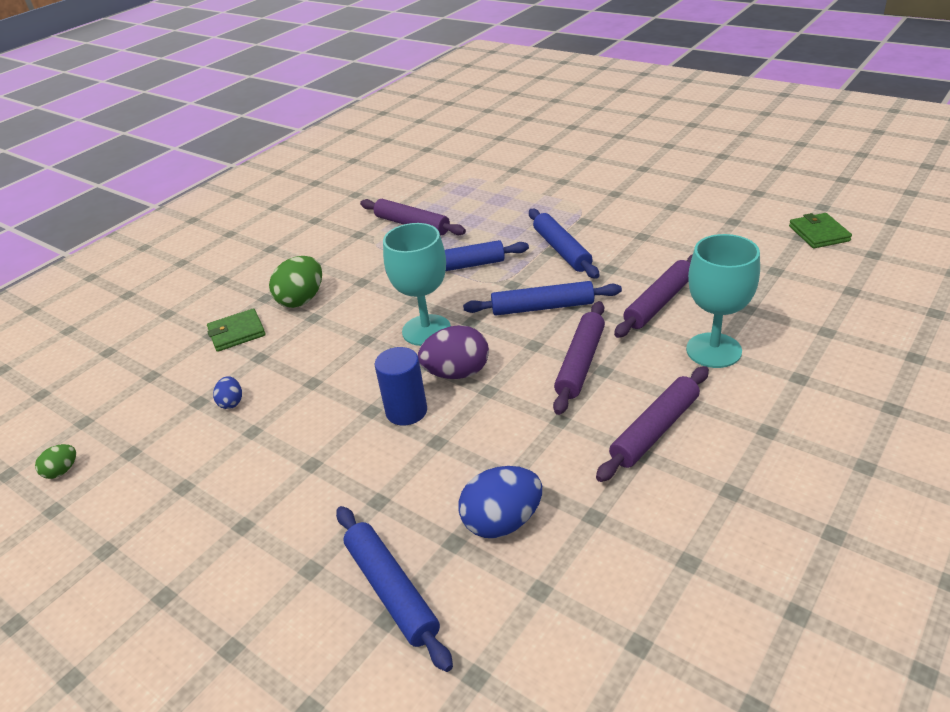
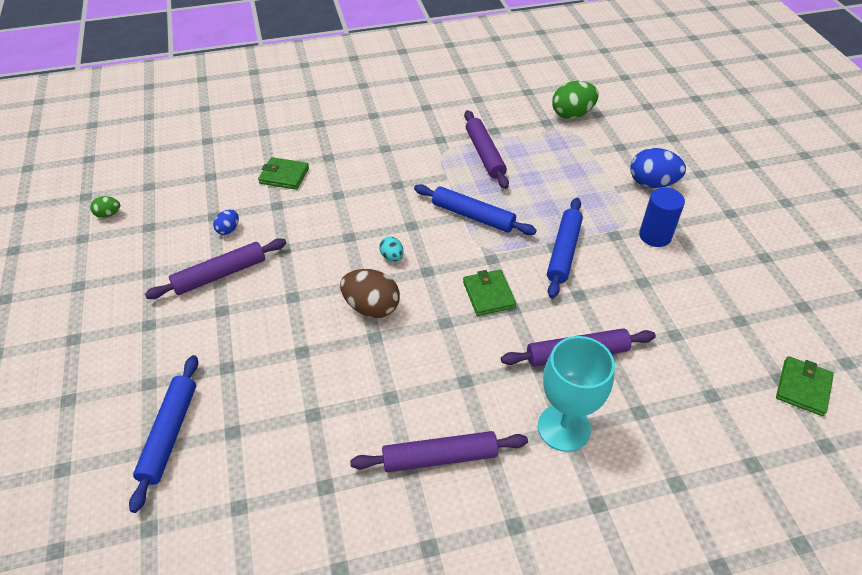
camera: 35 degrees right, 10 degrees up
green egg [269,256,322,308] -> green egg moved to [552,81,599,119]
blue cylinder [375,347,427,426] -> blue cylinder moved to [639,187,685,247]
turquoise goblet [383,223,451,346] -> turquoise egg [379,236,404,262]
purple egg [418,325,489,379] -> brown egg [340,269,400,318]
blue egg [458,466,542,538] -> blue egg moved to [630,148,686,188]
blue rolling pin [463,281,622,316] -> green wallet [463,269,516,316]
purple rolling pin [553,301,605,415] -> purple rolling pin moved to [145,238,286,299]

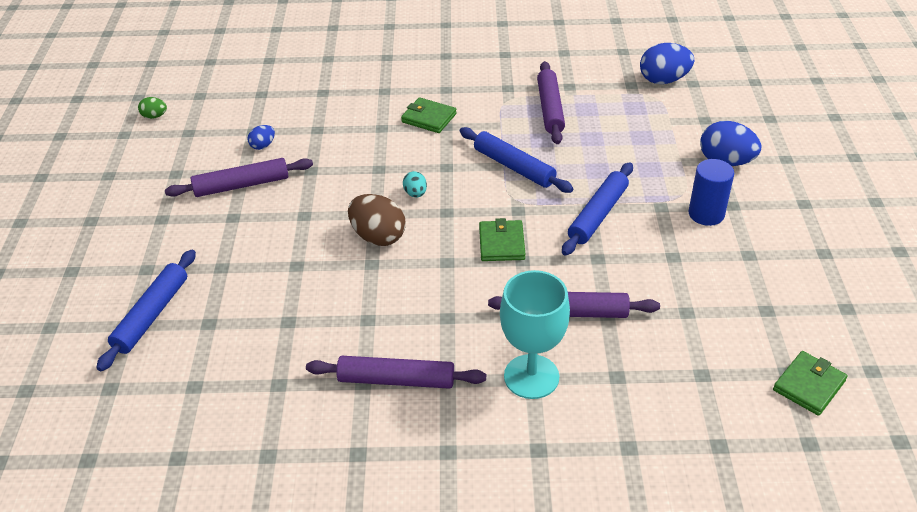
camera: 15 degrees right, 5 degrees down
green wallet [258,157,309,190] -> green wallet moved to [401,97,457,133]
green egg [552,81,599,119] -> blue egg [640,43,694,84]

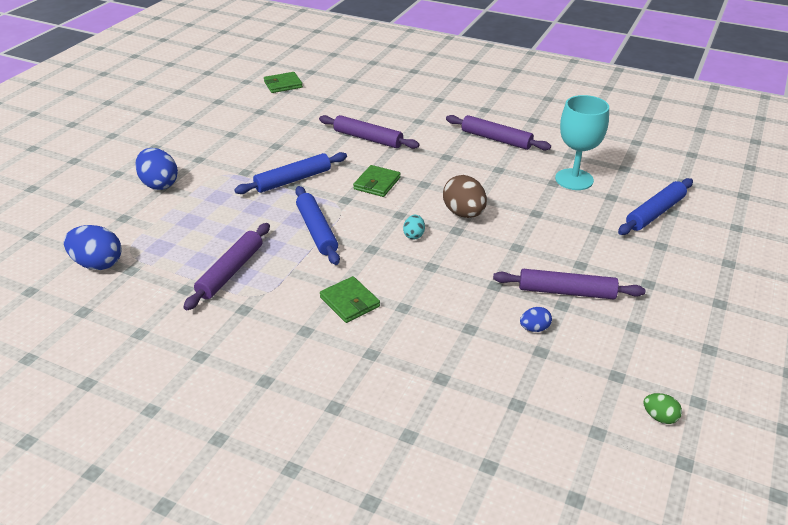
camera: 155 degrees left, 5 degrees down
turquoise goblet [500,270,570,399] -> turquoise goblet moved to [555,95,609,190]
blue cylinder [688,159,734,226] -> none

